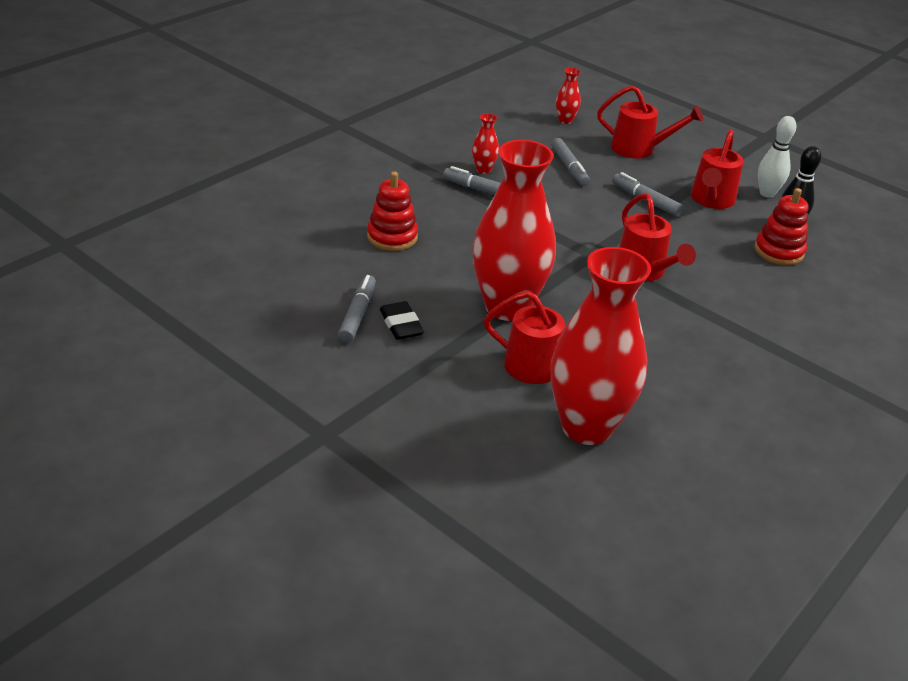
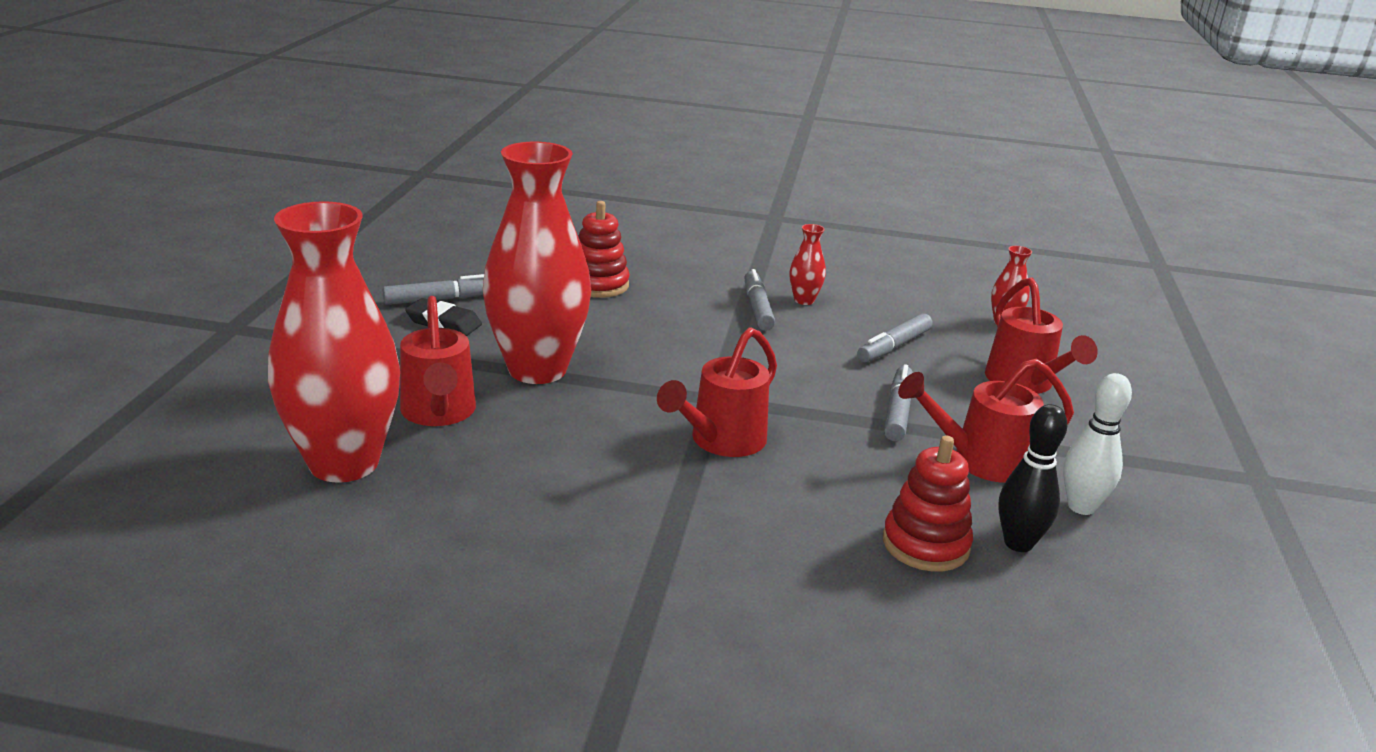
camera: 60 degrees right, 10 degrees down
black eraser [380,301,424,340] -> black eraser turned 75 degrees clockwise [405,298,482,336]

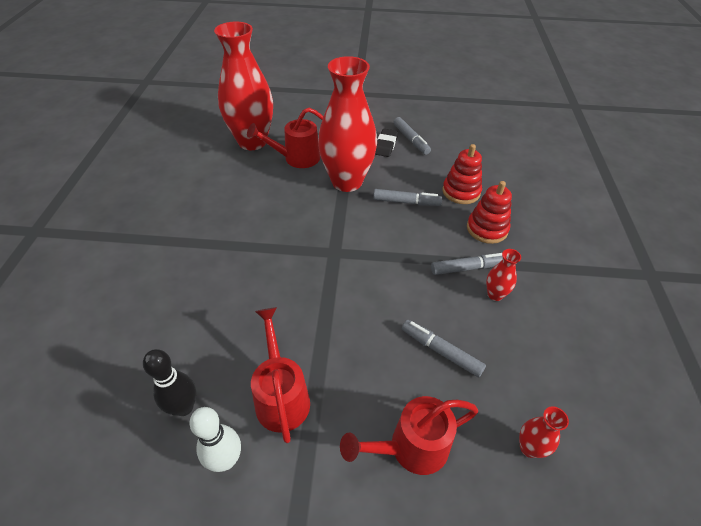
camera: 85 degrees right, 20 degrees up
red watering can [657,327,777,457] -> none
red stacking toy [883,435,973,572] -> red stacking toy moved to [467,181,512,244]
grey marker [884,364,913,441] -> grey marker moved to [373,189,442,206]

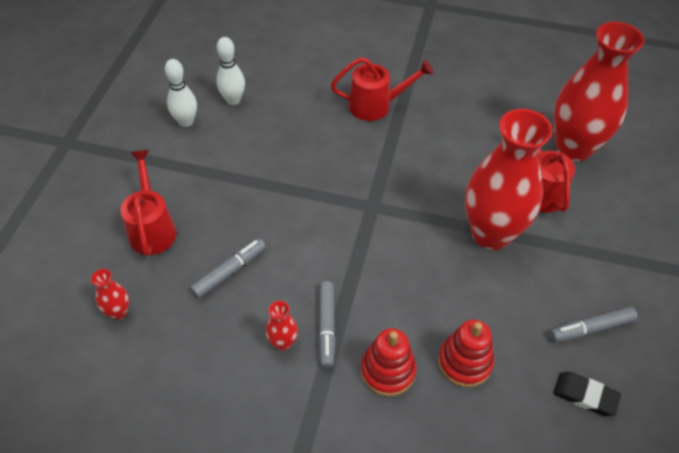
camera: 100 degrees right, 5 degrees up
black bowling pin [143,349,196,416] -> white bowling pin [216,37,245,105]
red watering can [251,307,310,443] -> red watering can moved to [331,57,433,121]
grey marker [373,189,442,206] -> none
black eraser [375,129,398,157] -> black eraser moved to [554,372,621,416]

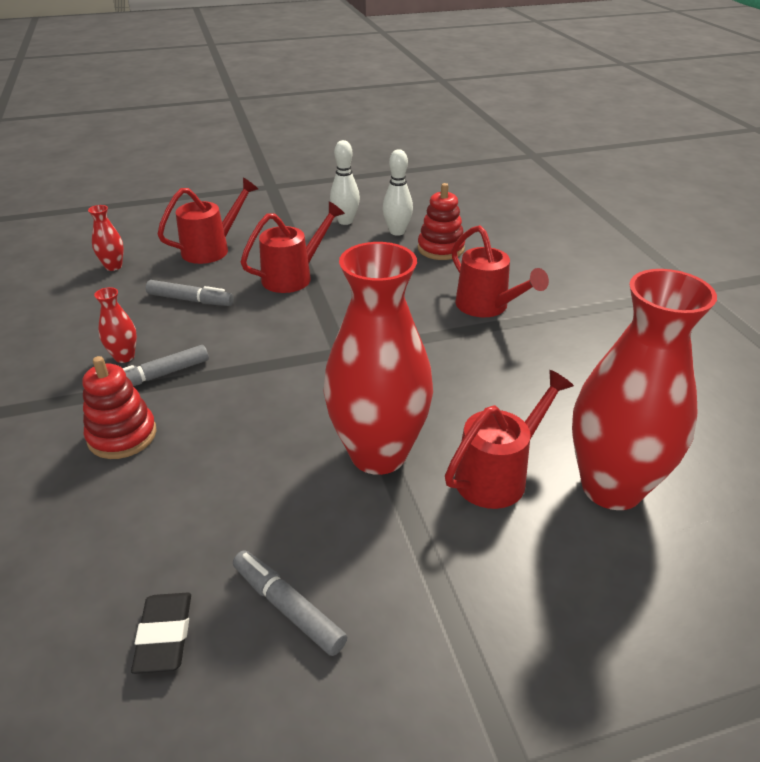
camera: 60 degrees right, 15 degrees down
red stacking toy [438,319,494,387] -> red stacking toy moved to [418,183,465,260]
none -> red watering can [241,201,345,293]

